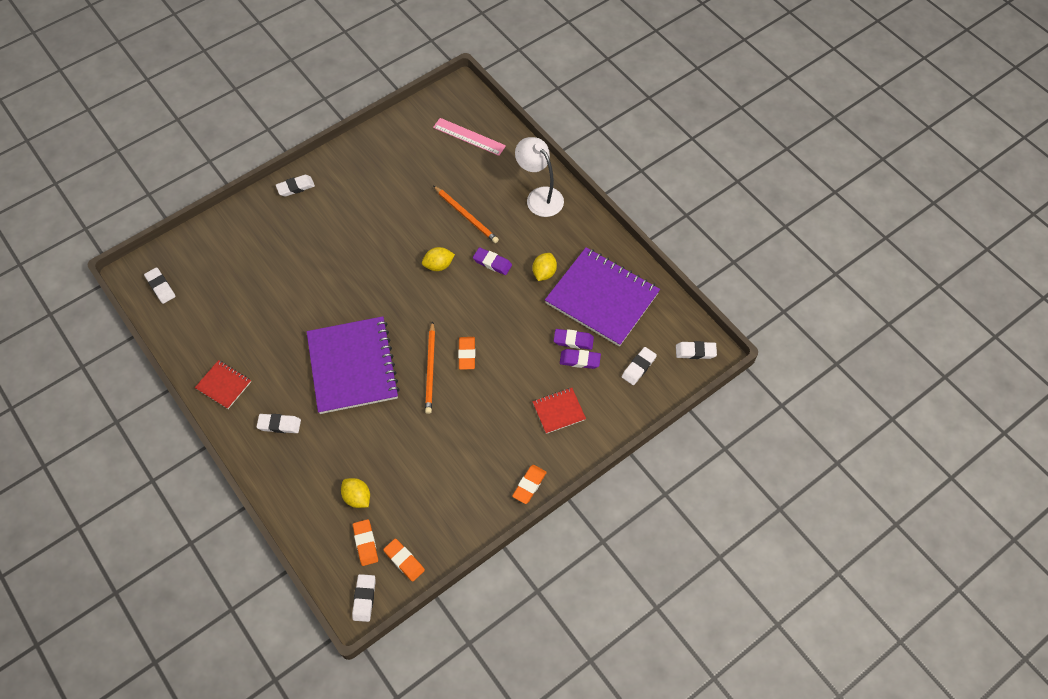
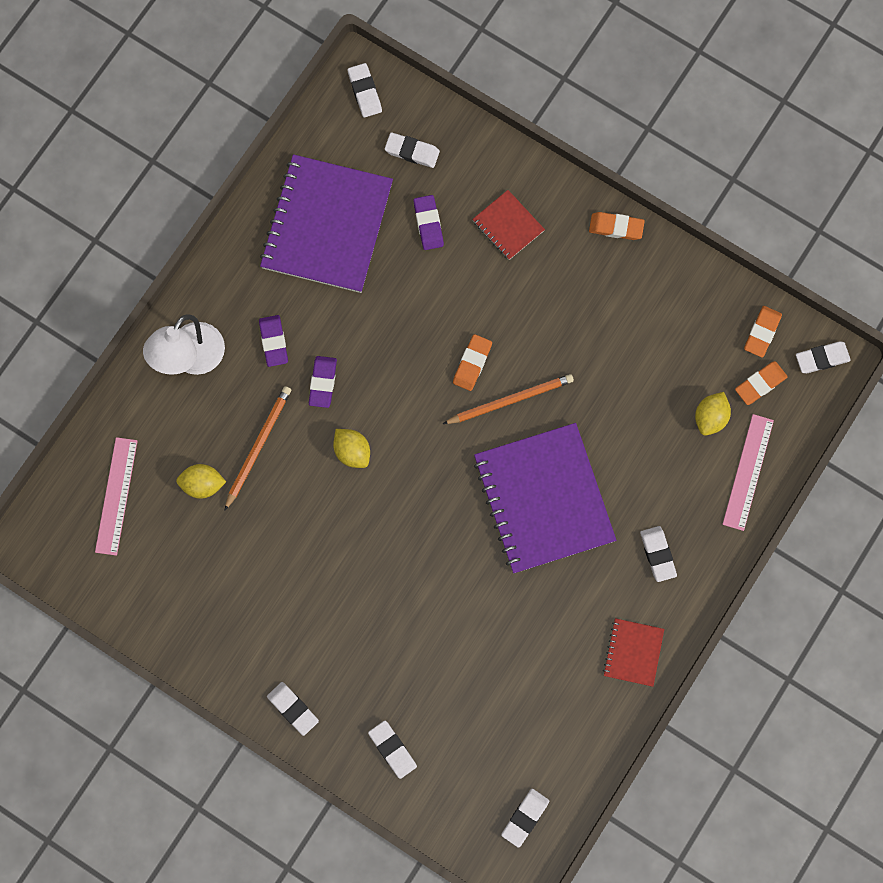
camera: 110 degrees left, 15 degrees up
purple notebook [307,316,400,414] -> purple notebook turned 75 degrees counterclockwise [474,423,616,573]
orange eraser [458,337,475,370] -> orange eraser turned 45 degrees counterclockwise [453,334,492,391]
yellow lemon [532,253,557,281] -> yellow lemon moved to [176,464,226,499]
purple eraser [554,329,594,350] -> purple eraser moved to [259,315,288,367]
none -> white eraser [368,721,417,779]
none -> pink ruler [722,414,774,531]

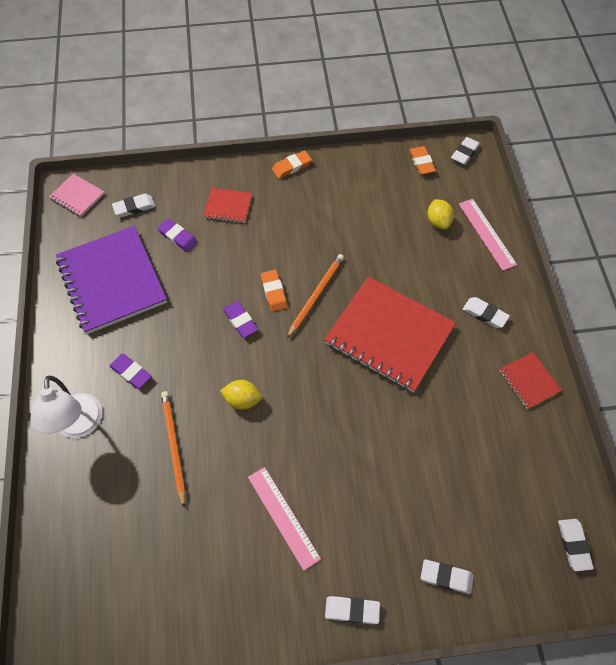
camera: 40 degrees left, 15 degrees down
pink ruler [95,437,138,556] -> pink ruler moved to [248,467,321,571]
yellow lemon [176,464,226,499] -> none
purple eraser [309,356,337,408] -> purple eraser moved to [223,301,258,338]
white eraser [348,63,382,118] -> pink notebook [49,174,105,217]
purple notebook [474,423,616,573] -> red notebook [324,276,456,392]
orange eraser [735,361,788,405] -> none

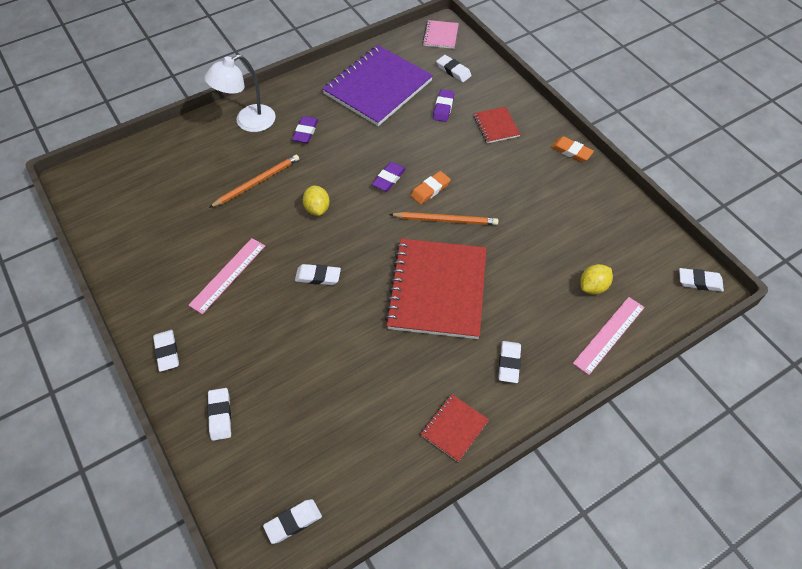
camera: 65 degrees right, 5 degrees down
orange eraser [409,146,436,175] -> none
none -> white eraser [295,264,341,285]

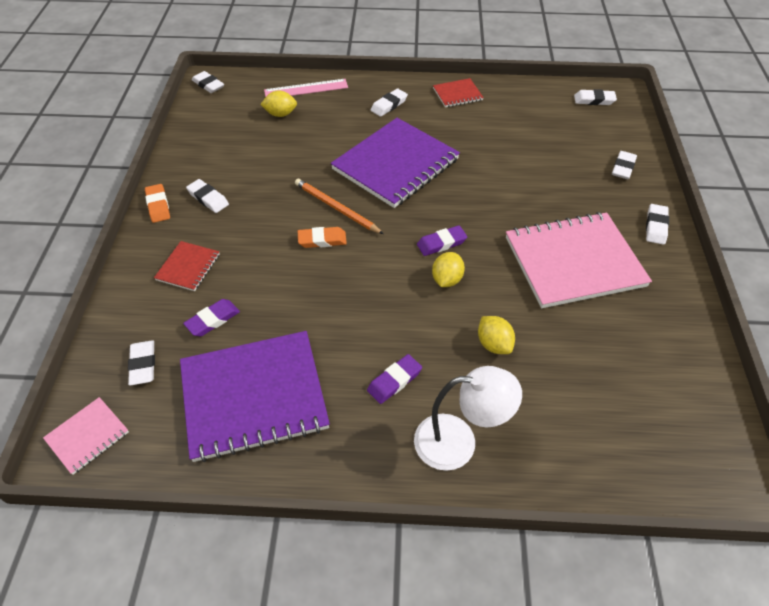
camera: 145 degrees left, 5 degrees down
pink ruler [188,238,265,314] -> pink notebook [506,212,652,308]
orange pencil [209,155,299,208] -> yellow lemon [478,316,515,354]
white eraser [295,264,341,285] -> white eraser moved to [186,179,229,213]
purple eraser [372,162,406,191] -> purple eraser moved to [417,225,467,256]
red notebook [385,239,486,339] -> purple notebook [331,118,460,208]

